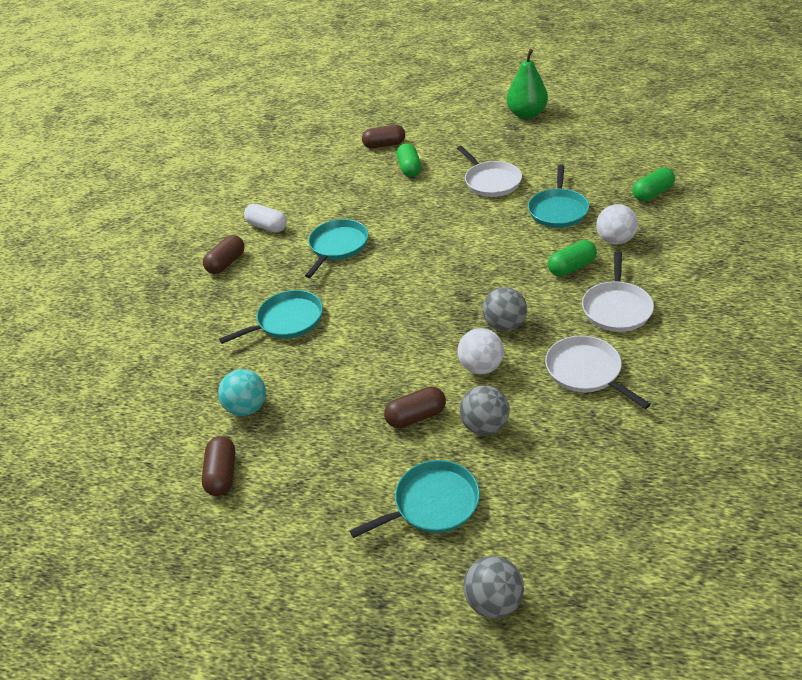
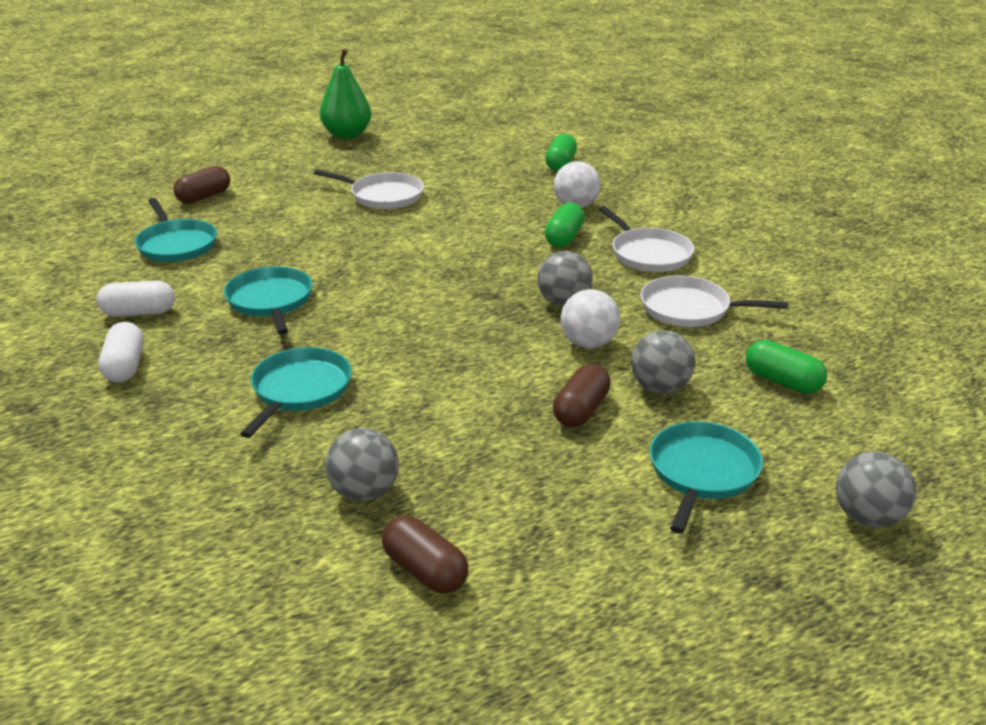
camera: 45 degrees left, 10 degrees down
brown capsule [203,235,245,274] -> white capsule [98,322,144,383]
turquoise ball [218,369,266,416] -> grey ball [325,428,399,501]
green capsule [396,143,422,177] -> green capsule moved to [746,340,827,394]
turquoise pan [528,165,589,228] -> turquoise pan moved to [135,198,217,262]

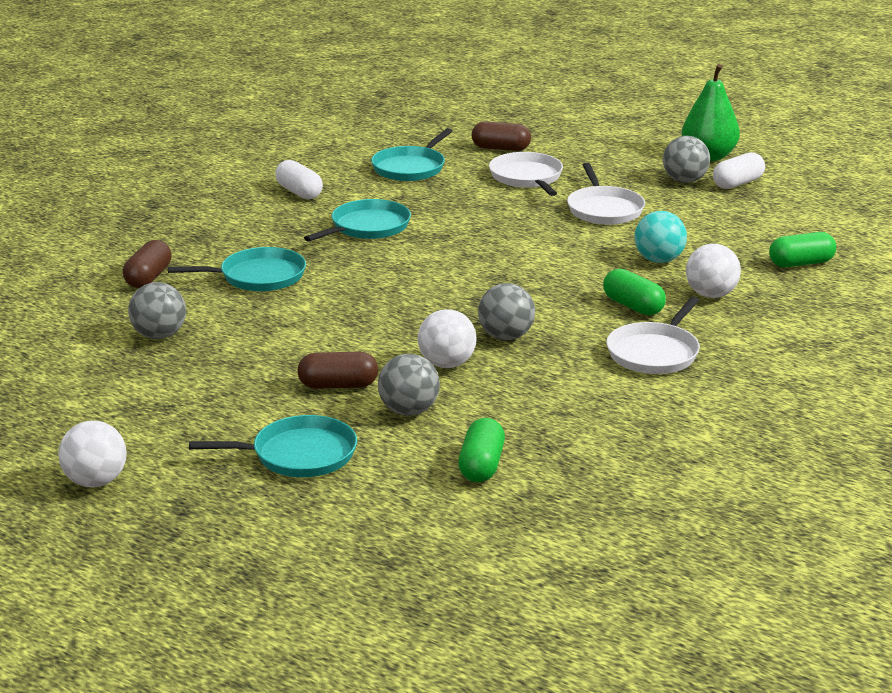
camera: 60 degrees right, 5 degrees down
white capsule [98,322,144,383] -> white capsule moved to [713,152,765,189]
brown capsule [382,516,468,594] -> brown capsule moved to [123,240,172,288]
green capsule [545,203,585,247] -> green capsule turned 60 degrees clockwise [603,269,666,316]
white pan [640,276,788,327] -> white pan moved to [489,152,563,196]
grey ball [836,452,916,527] -> grey ball moved to [663,136,710,183]
none -> white ball [58,421,127,487]
none -> turquoise ball [634,211,687,263]

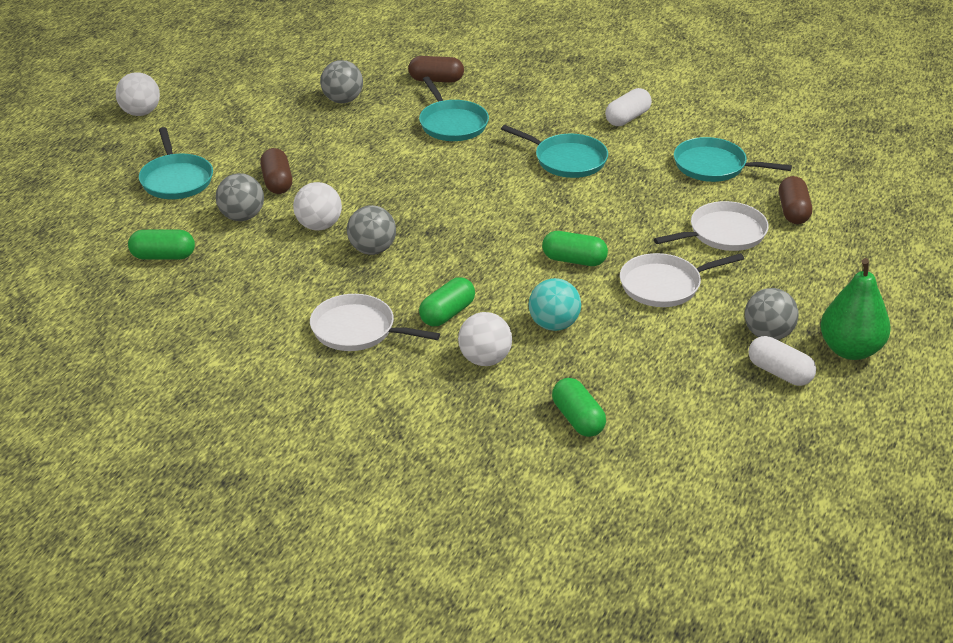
camera: 80 degrees right, 10 degrees up
none -> green capsule [542,231,608,266]

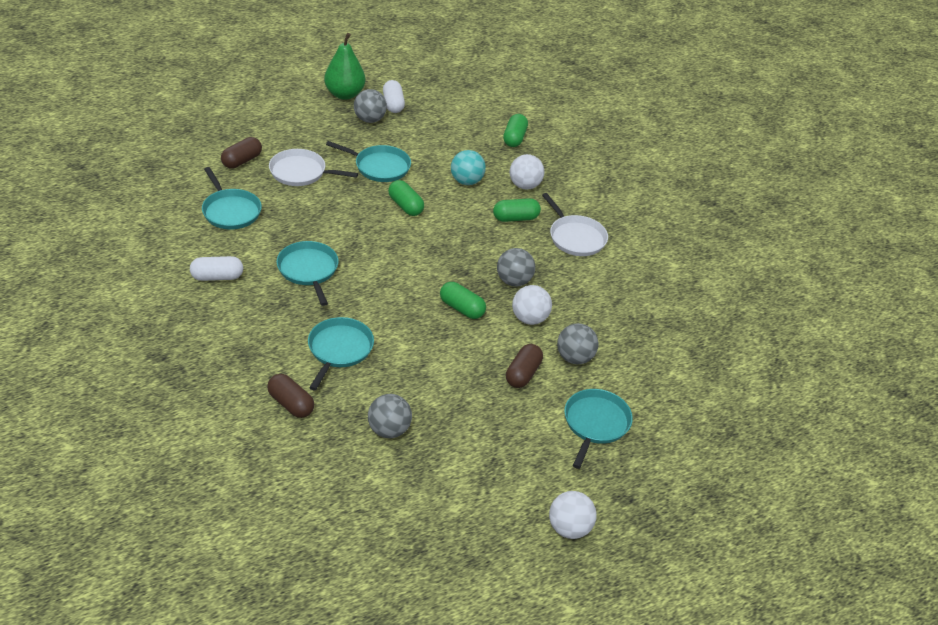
camera: 145 degrees left, 5 degrees up
green capsule [128,230,195,259] -> green capsule moved to [440,282,486,319]
white pan [620,253,744,307] -> turquoise pan [326,141,411,182]

